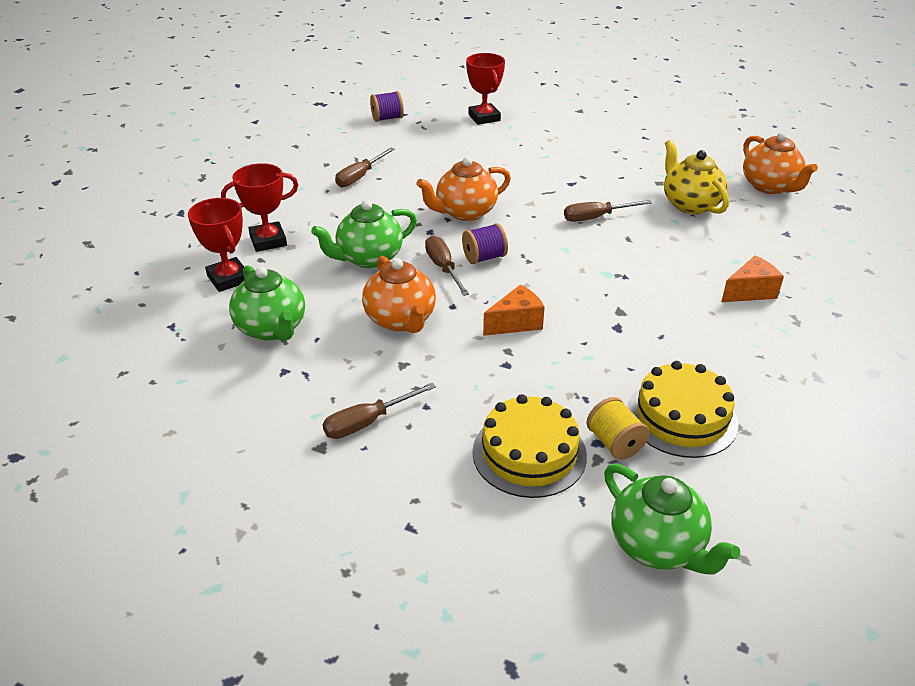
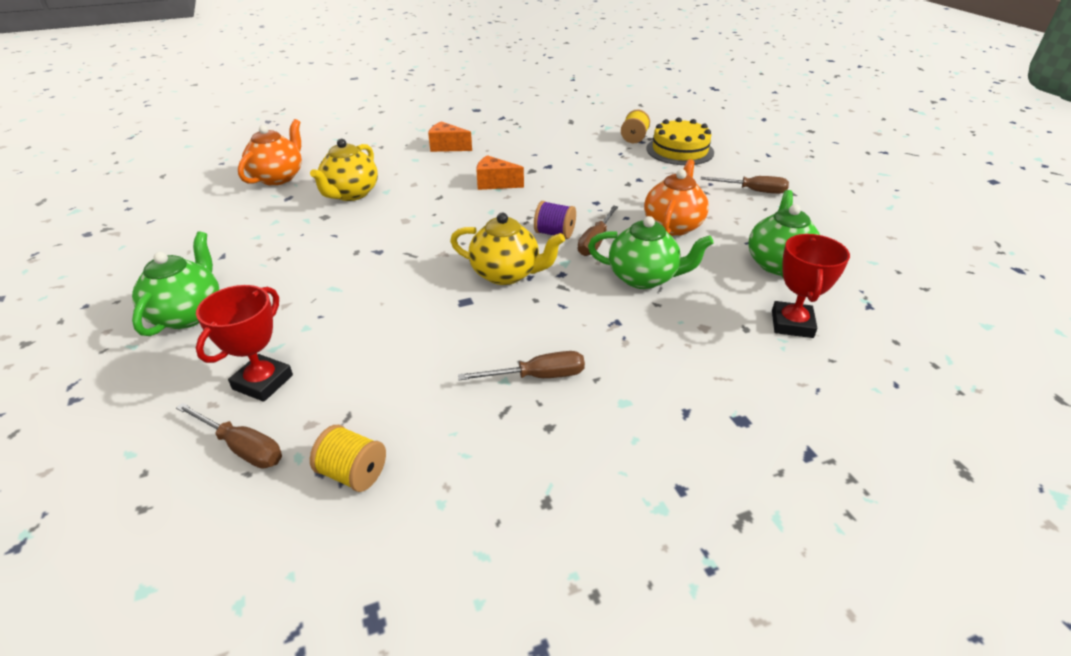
camera: 135 degrees left, 0 degrees up
red trophy [221,163,298,252] -> none
purple spool [370,91,404,122] -> yellow spool [310,425,386,492]
orange teapot [417,157,511,221] -> yellow teapot [450,213,565,285]
orange cheese [483,285,545,336] -> orange cheese moved to [476,155,524,190]
brown screwdriver [564,200,652,222] -> brown screwdriver moved to [176,403,282,469]
green teapot [604,464,740,574] -> green teapot moved to [132,231,219,336]
yellow cake [627,361,739,458] -> none

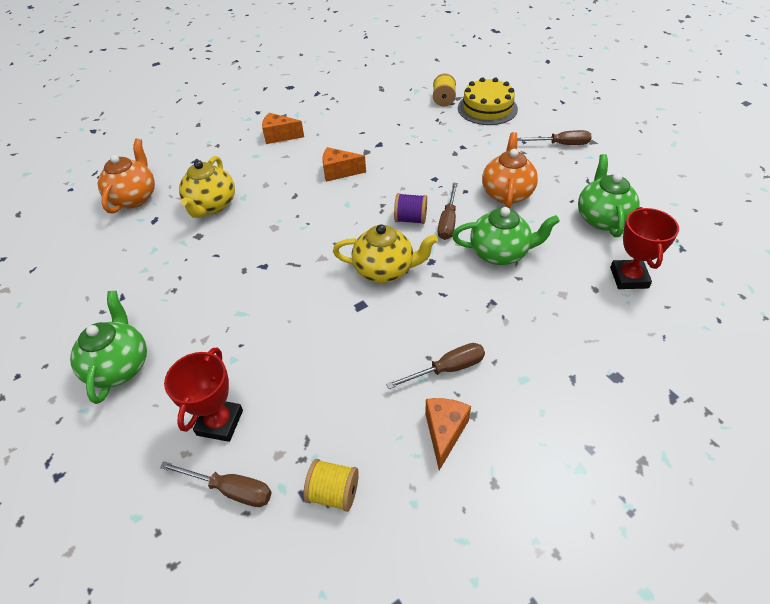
camera: 10 degrees left, 10 degrees up
none -> orange cheese [425,398,471,471]

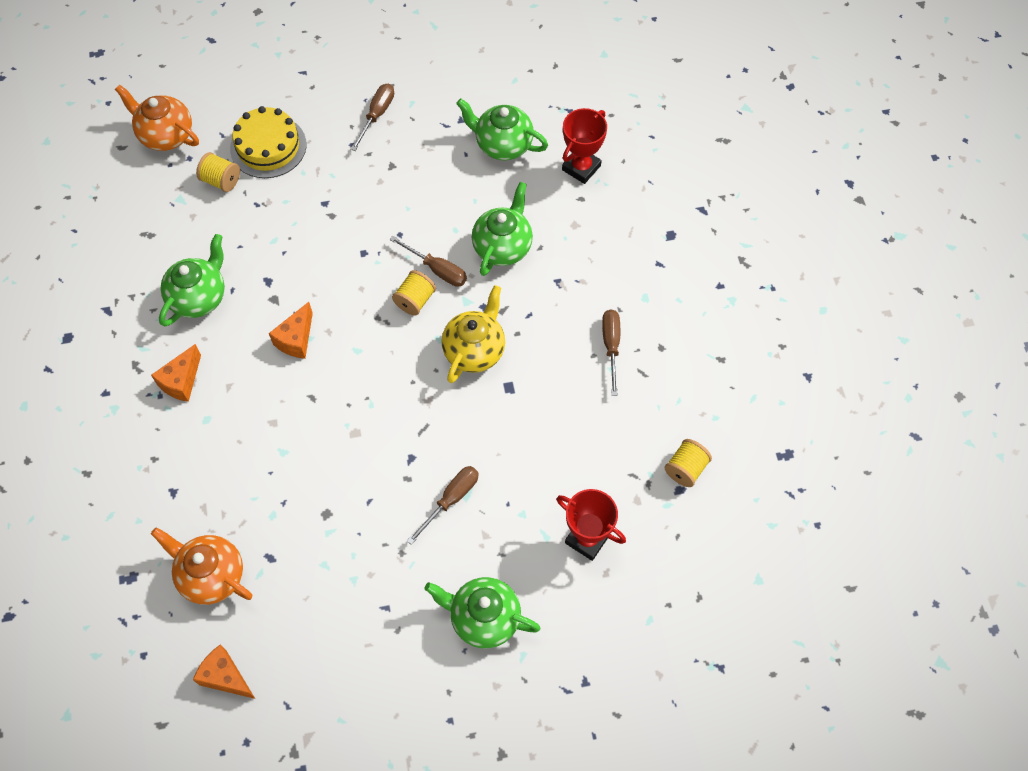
camera: 70 degrees left, 15 degrees up
brown screwdriver [160,461,272,507] -> brown screwdriver moved to [407,466,479,545]
yellow teapot [179,156,235,218] -> none
purple spool [394,193,427,224] -> yellow spool [392,270,436,316]
orange cheese [425,398,471,471] -> orange cheese moved to [193,644,255,699]
orange teapot [482,132,538,209] -> orange teapot moved to [115,84,199,151]
red trophy [610,207,679,289] -> red trophy turned 75 degrees counterclockwise [562,108,607,184]
none -> green teapot [159,234,225,327]

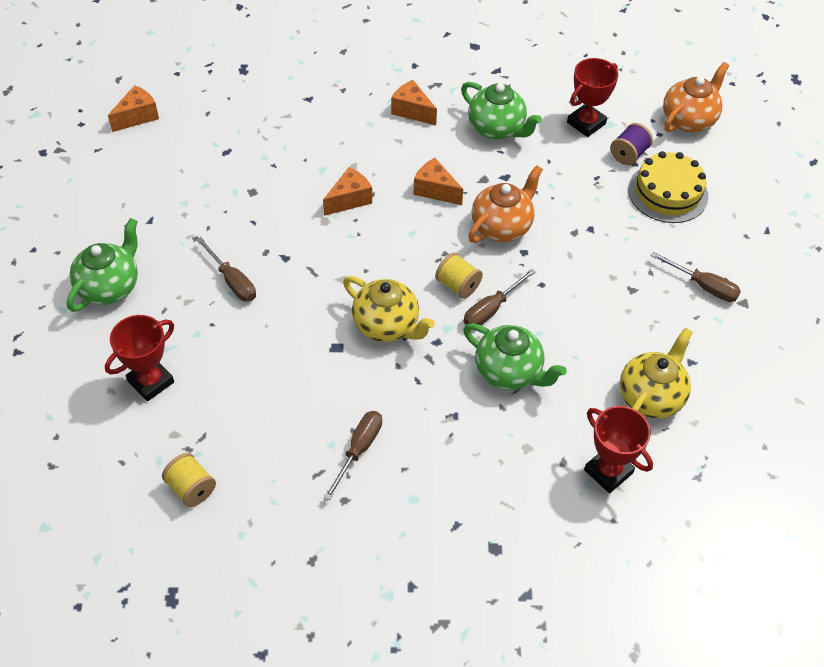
camera: 100 degrees right, 10 degrees down
orange teapot [151,527,252,605] -> orange teapot moved to [468,165,543,243]
yellow spool [196,152,240,192] -> purple spool [610,123,653,165]
green teapot [456,98,548,160] -> yellow teapot [620,328,693,419]
brown screwdriver [602,310,620,396] -> brown screwdriver turned 75 degrees counterclockwise [324,411,382,500]
none -> orange cheese [323,167,372,216]
none -> red trophy [567,58,619,137]

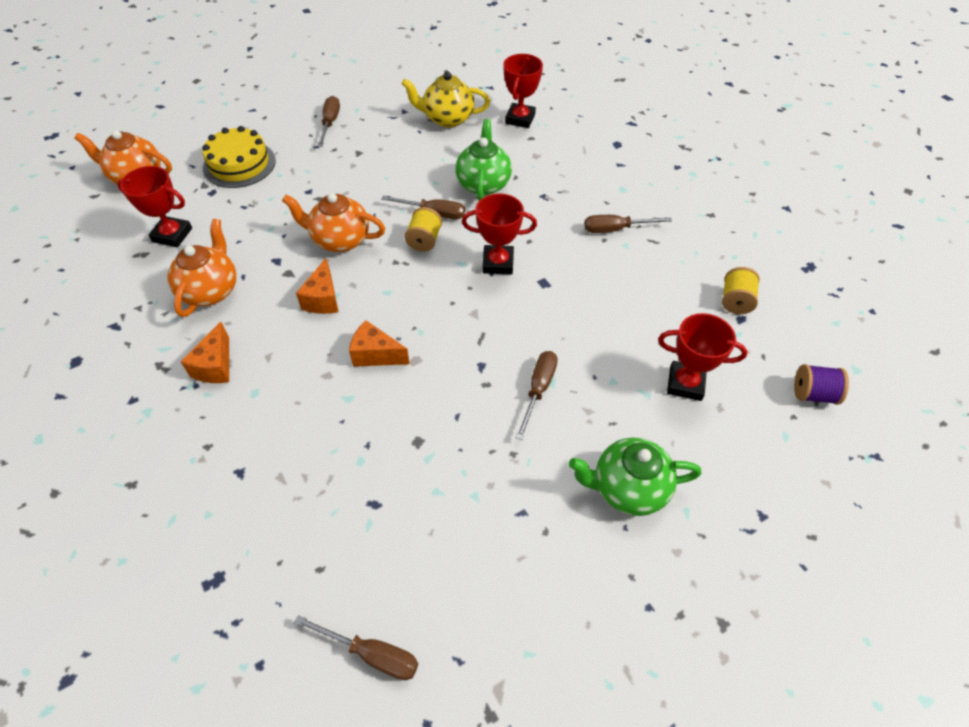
camera: 120 degrees left, 0 degrees up
orange cheese [108,85,159,132] -> brown screwdriver [294,615,418,680]
yellow teapot [343,276,435,342] -> red trophy [462,193,537,275]
green teapot [461,82,542,139] -> orange teapot [167,219,237,317]
purple spool [610,123,653,165] -> purple spool moved to [794,364,849,405]

